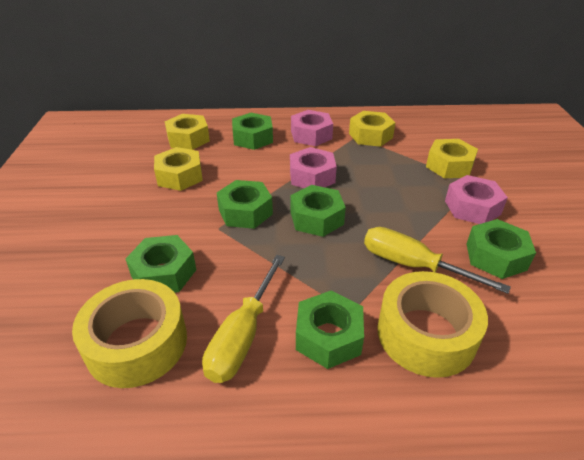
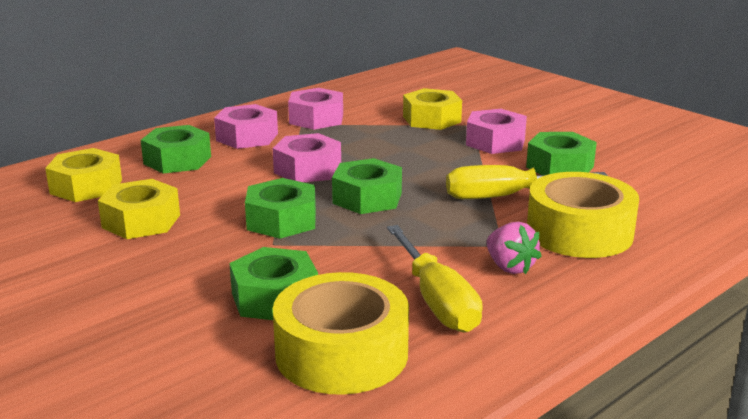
camera: 40 degrees left, 15 degrees down
green nut [296,290,364,369] -> pink strawberry [487,222,542,274]
yellow nut [349,111,396,147] -> pink nut [288,88,343,130]

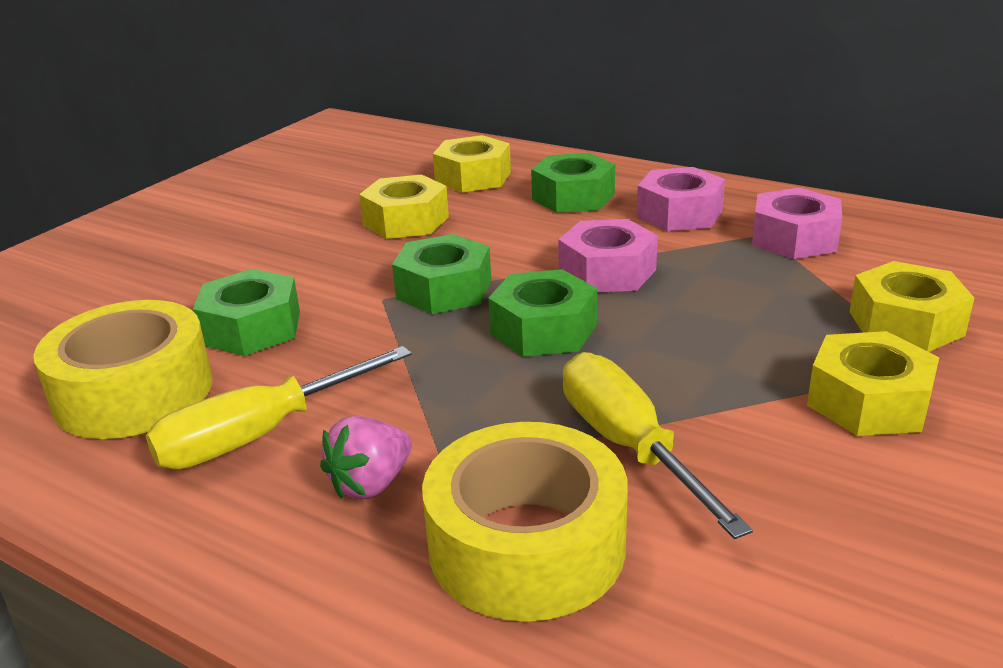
camera: 75 degrees right, 5 degrees up
pink nut [466,109,527,154] -> yellow nut [807,331,939,436]
green nut [526,132,597,175] -> none

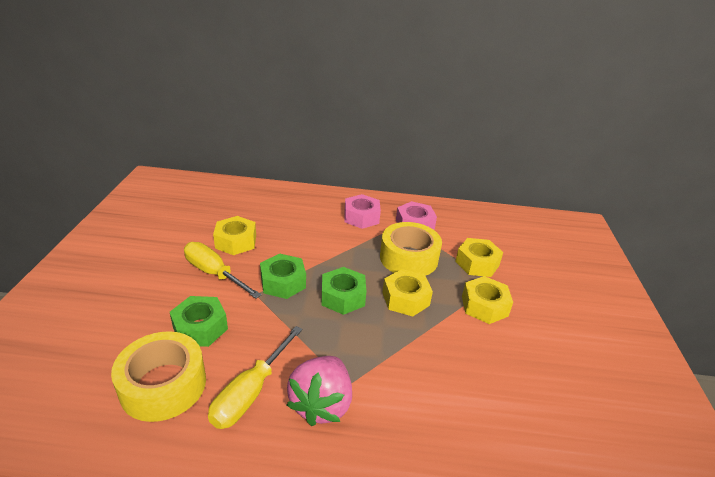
camera: 30 degrees left, 5 degrees up
pink strawberry [320,416,412,499] -> pink strawberry [287,356,352,426], size x1.68
yellow tape [422,422,628,622] -> yellow tape moved to [380,222,442,276]
yellow nut [433,135,511,192] -> yellow nut moved to [382,269,433,316]
green nut [531,153,615,213] -> none
pink nut [558,219,658,292] -> none
yellow screwdriver [563,352,753,539] -> yellow screwdriver moved to [184,242,261,299]

